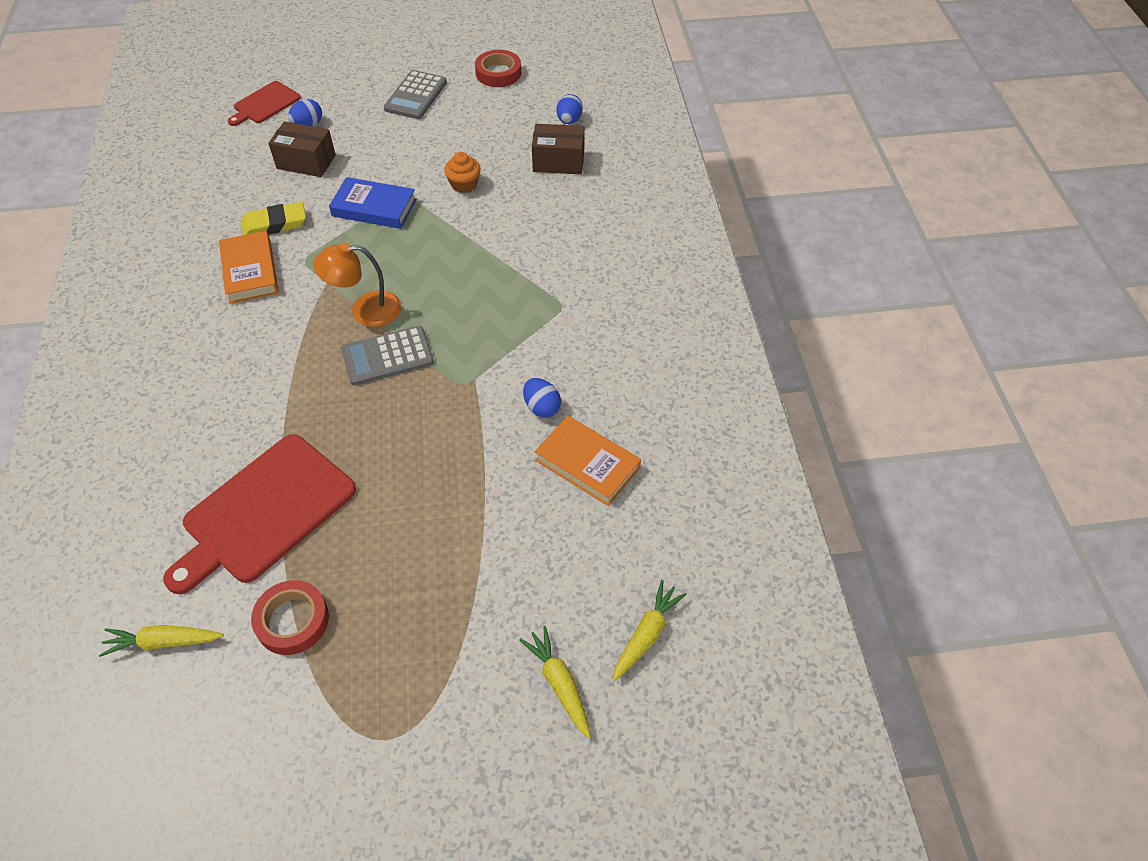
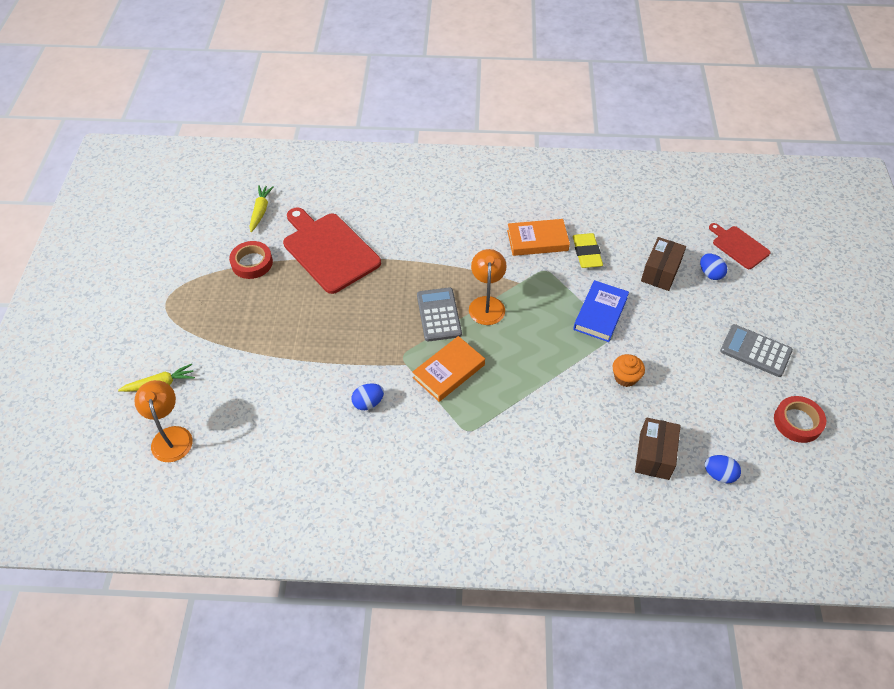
camera: 100 degrees right, 0 degrees up
orange book [535,416,641,506] -> orange book moved to [413,336,485,402]
yellow carrot [613,580,687,681] -> orange lamp [134,380,193,462]

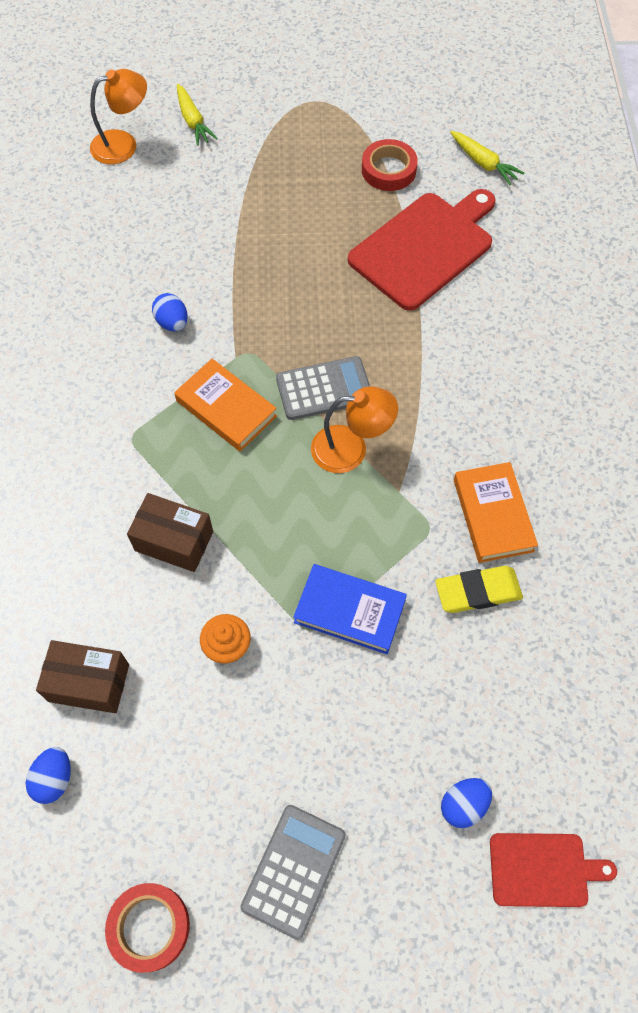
camera: 85 degrees right, 10 degrees up
yellow carrot [249,185,274,232] -> yellow carrot turned 45 degrees clockwise [450,131,524,185]
brown box [641,237,686,291] -> brown box moved to [127,493,213,572]
red cutting board [709,223,770,269] -> red cutting board turned 45 degrees clockwise [490,833,617,907]

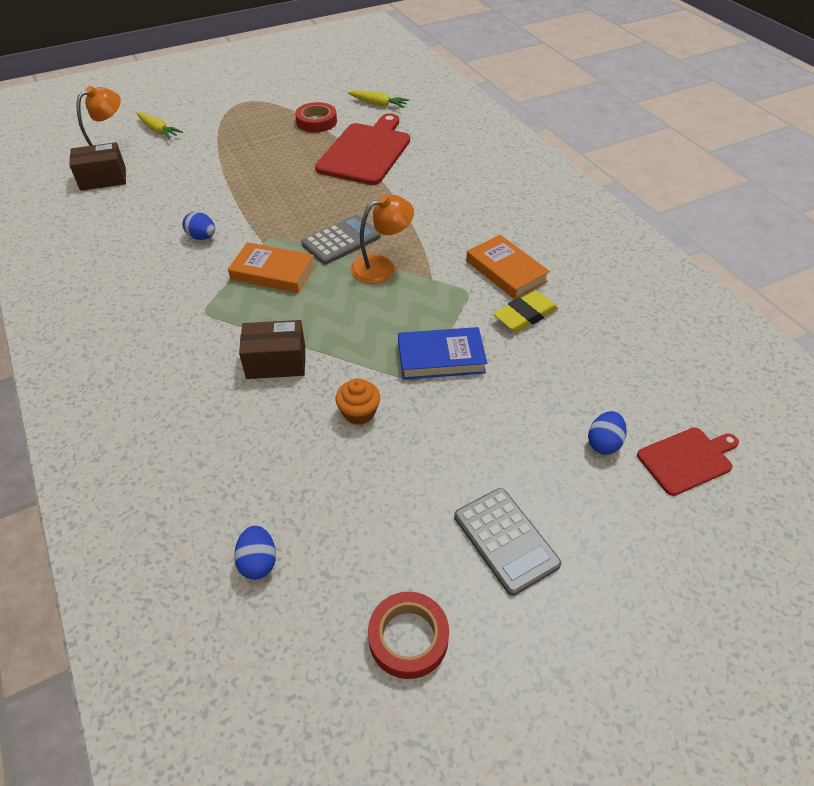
camera: 25 degrees left, 15 degrees down
brown box [36,640,129,713] -> brown box moved to [69,142,126,191]
grey calculator [240,805,346,940] -> grey calculator turned 150 degrees clockwise [454,488,562,596]

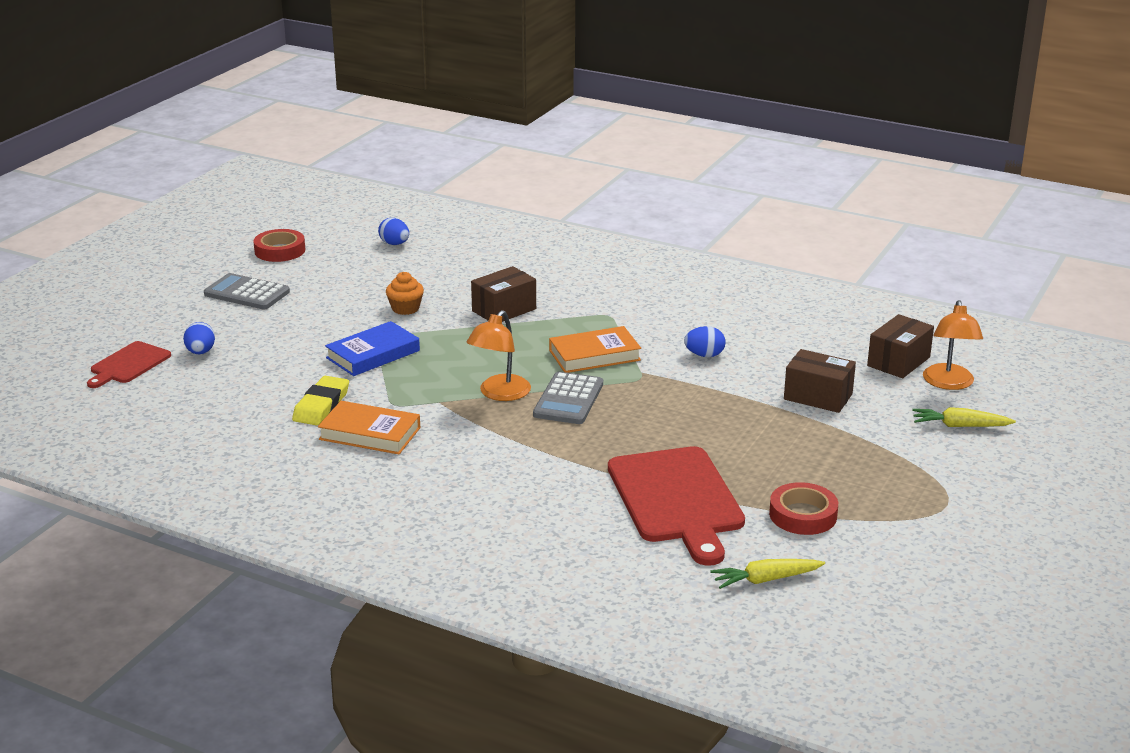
camera: 145 degrees right, 20 degrees down
none -> brown box [784,349,856,413]

